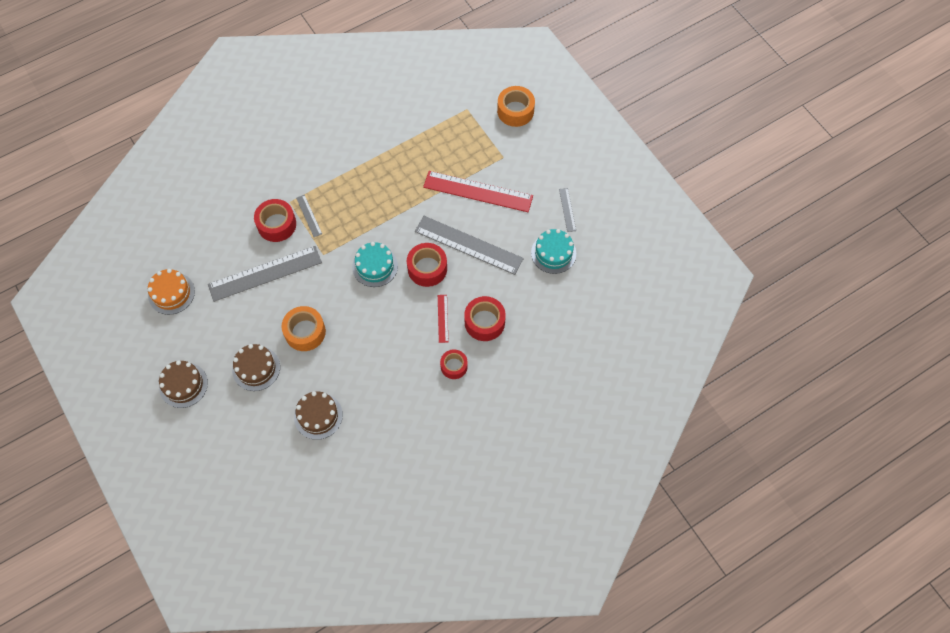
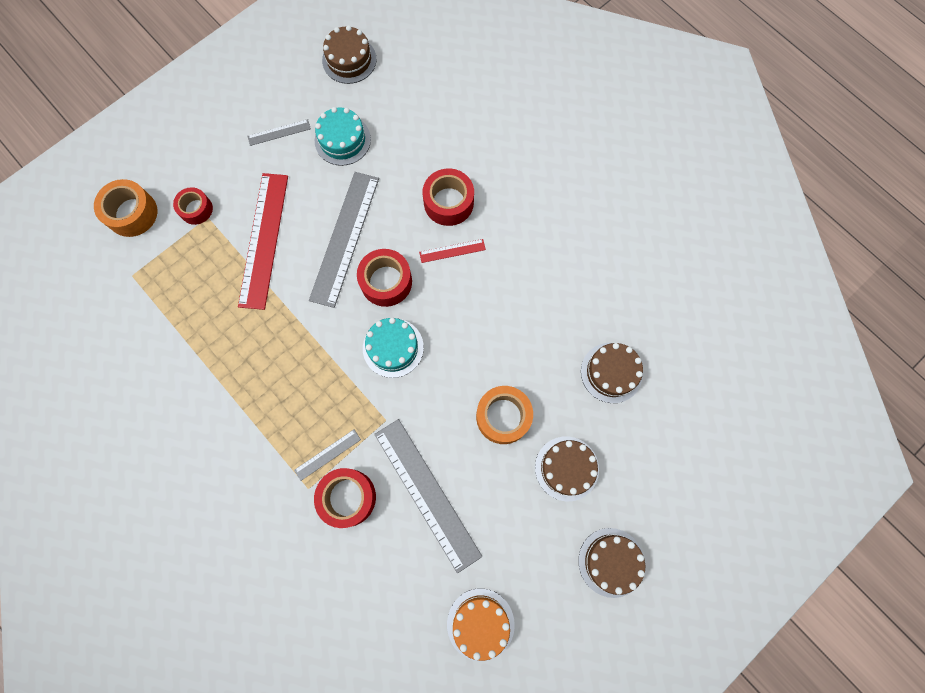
camera: 100 degrees left, 10 degrees up
red tape [440,349,468,379] -> red tape moved to [173,187,213,225]
none -> brown cake [322,25,376,84]

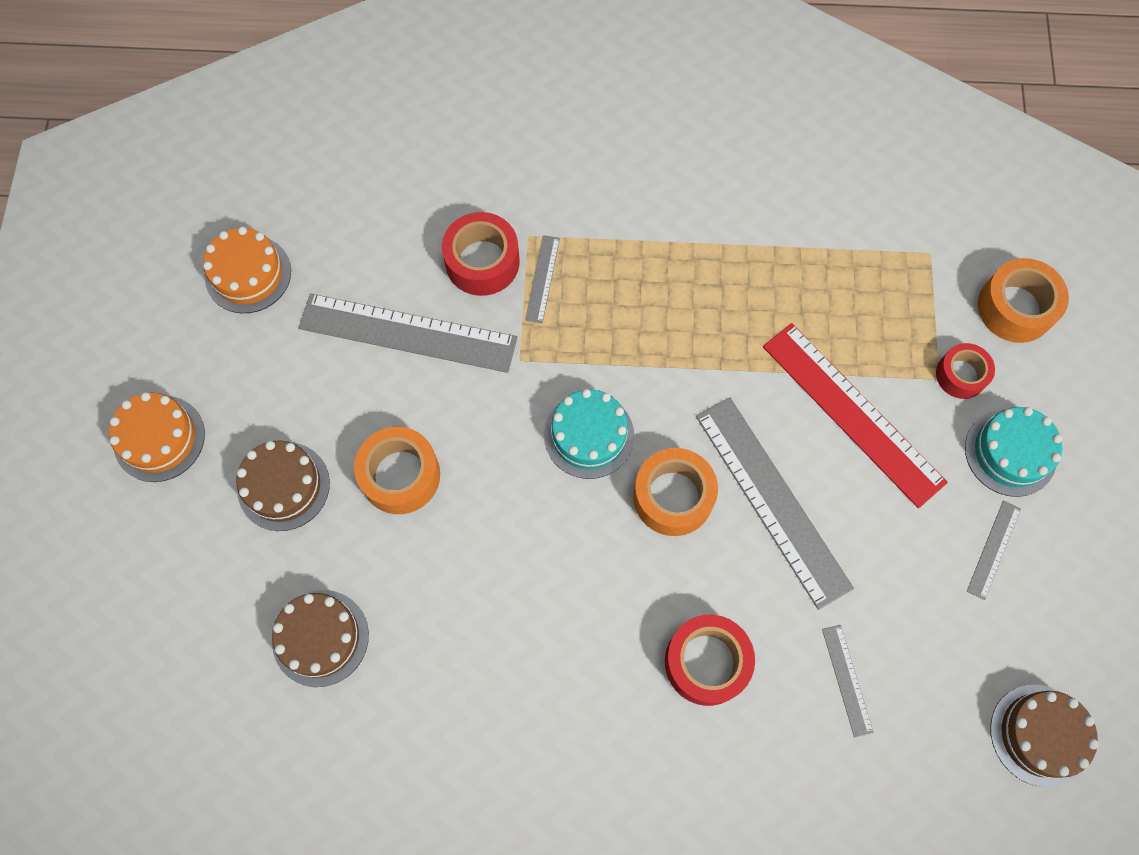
camera: 135 degrees right, 5 degrees down
turquoise cake [315,107,371,166] -> turquoise cake moved to [965,407,1062,497]
red tape [357,249,412,307] -> orange tape [633,448,718,536]
red ruler [419,239,486,263] -> none
brown cake [578,528,645,598] -> orange cake [109,392,205,482]
none -> grey ruler [822,625,874,737]

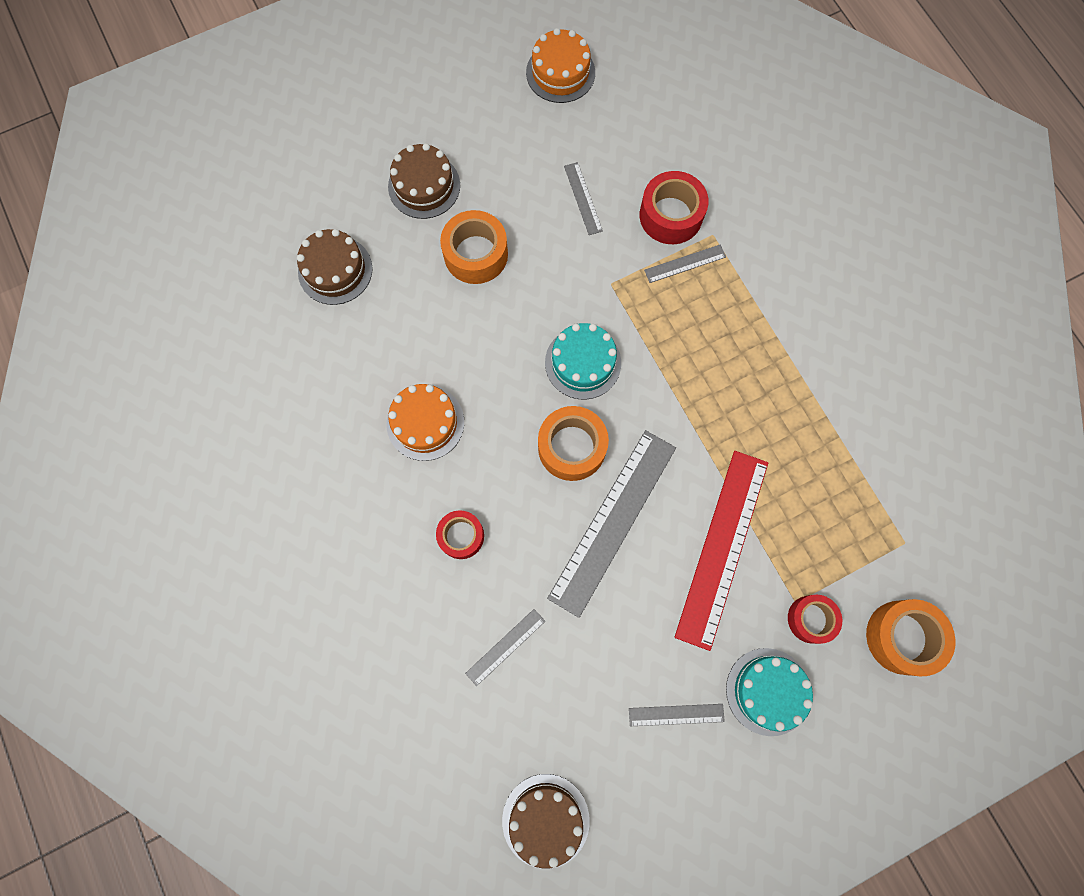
camera: 60 degrees right, 5 degrees up
orange cake [109,392,205,482] -> orange cake moved to [387,384,464,461]
grey ruler [299,293,517,373] -> grey ruler [564,162,603,235], size x0.45
red tape [665,615,755,706] -> red tape [436,510,484,559], size x0.65

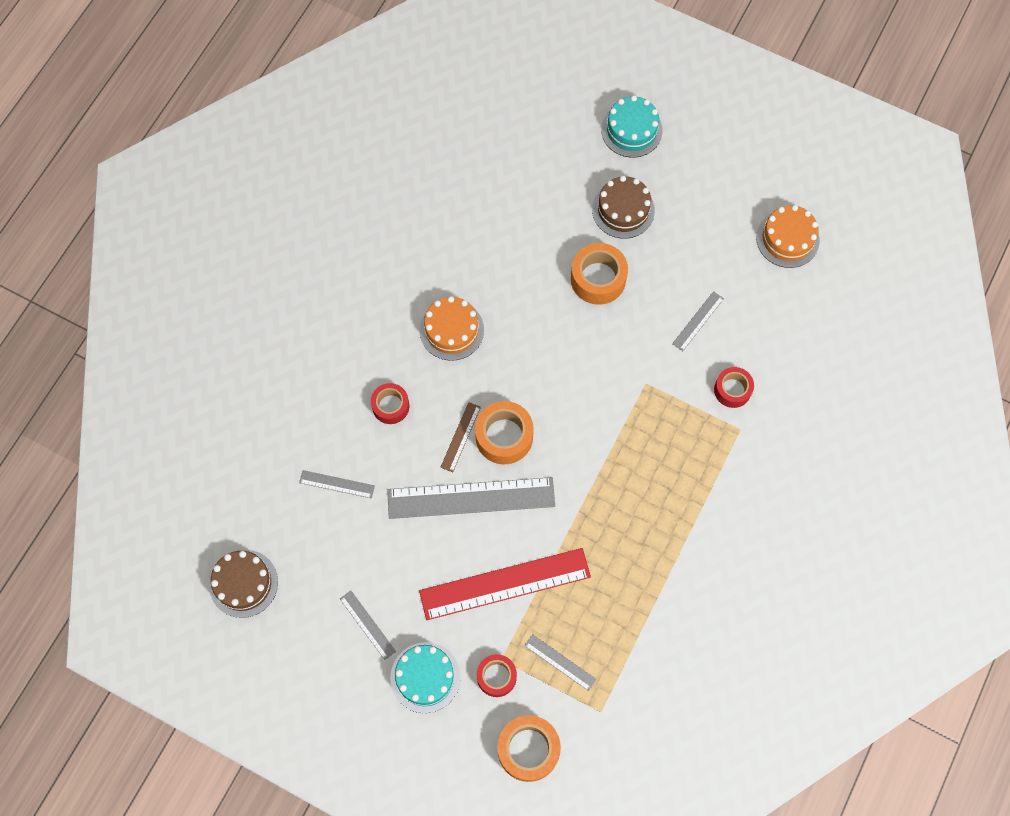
camera: 55 degrees right, 5 degrees down
brown cake [297,229,373,305] -> none
turquoise cake [545,323,621,399] -> turquoise cake moved to [601,95,663,157]
red tape [640,171,709,244] -> red tape [714,367,754,408], size x0.65
grey ruler [644,244,726,283] -> grey ruler moved to [524,634,597,691]
none -> brown ruler [440,402,481,472]

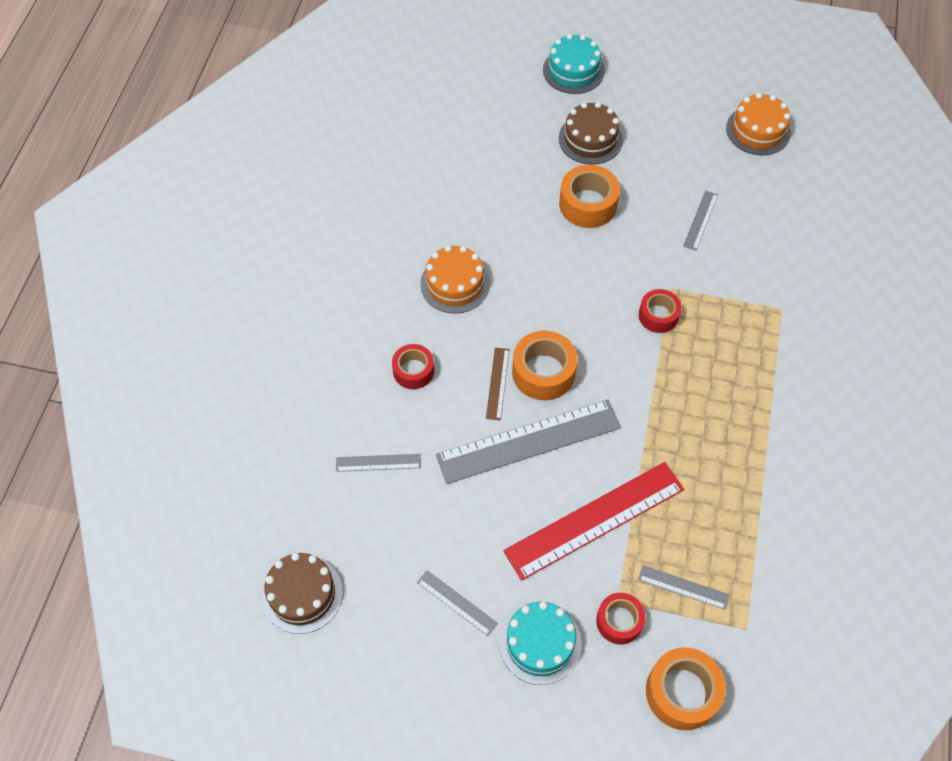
camera: 15 degrees left, 10 degrees down
red tape [714,367,754,408] -> red tape moved to [639,289,682,333]

